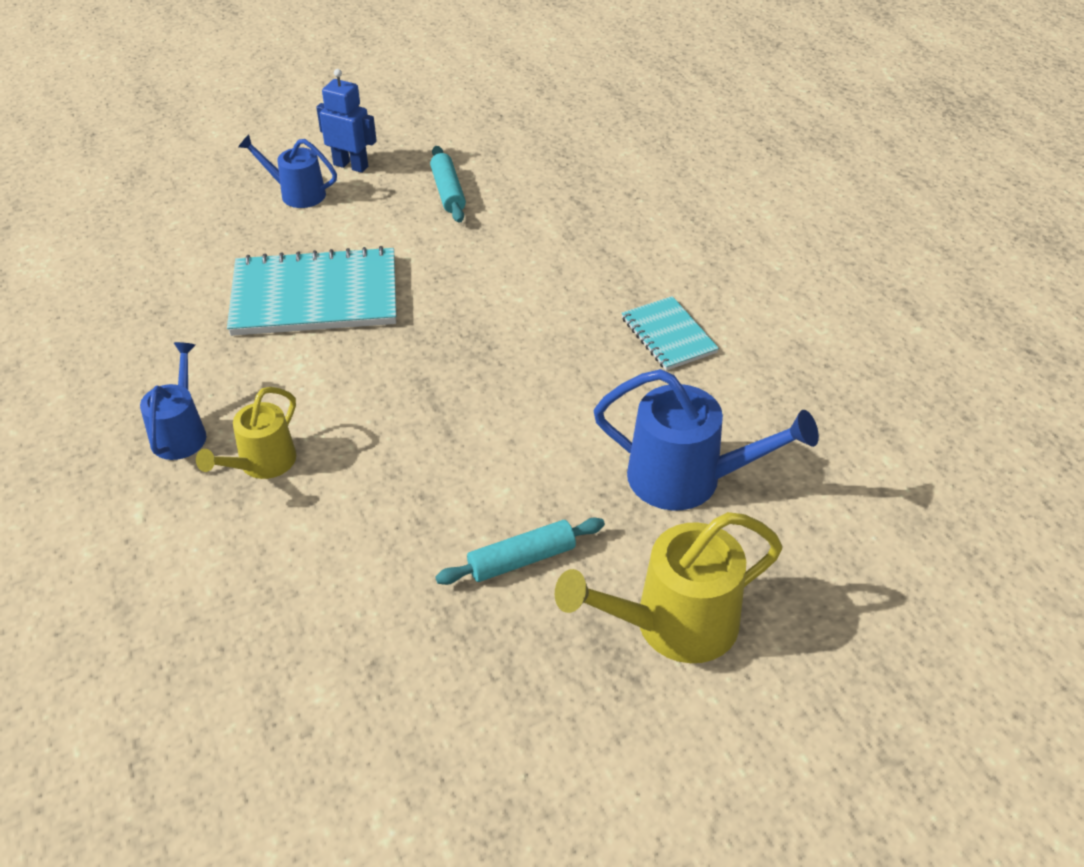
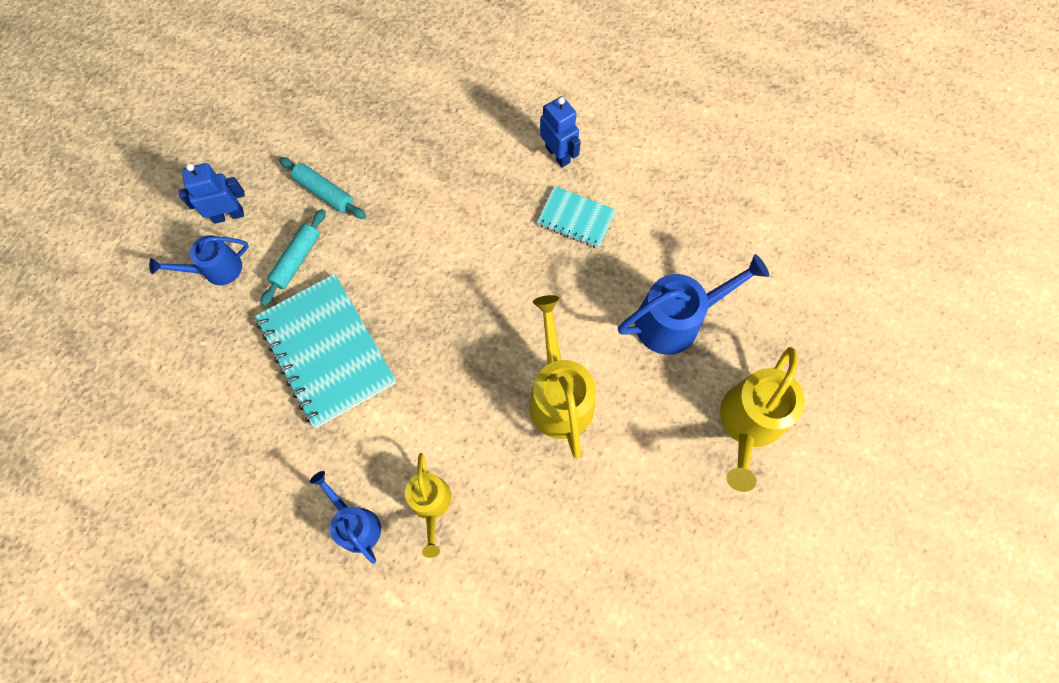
camera: 40 degrees left, 25 degrees up
turquoise notebook [227,246,396,336] -> turquoise notebook turned 75 degrees counterclockwise [255,274,396,428]
turquoise rolling pin [435,518,605,585] -> turquoise rolling pin moved to [260,209,326,306]
none -> yellow watering can [529,295,596,458]
none -> blue robot [540,96,581,168]

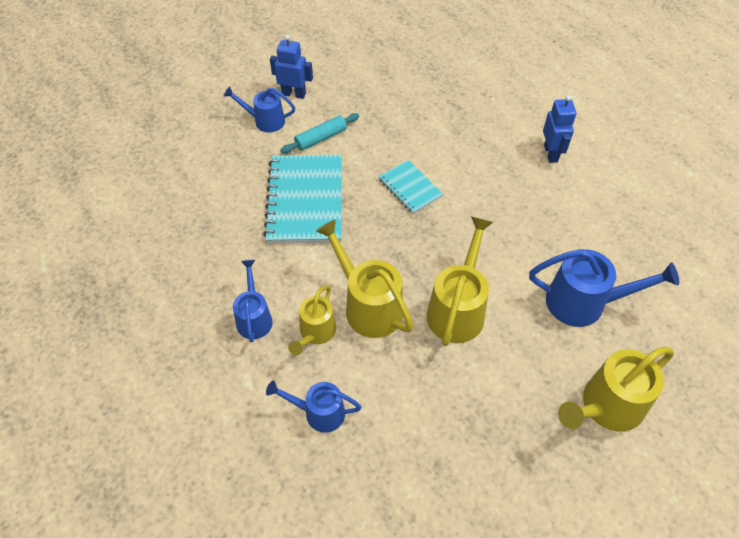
camera: 30 degrees right, 15 degrees down
turquoise rolling pin [279,157,366,219] -> none
turquoise notebook [537,186,616,248] -> turquoise notebook moved to [378,160,443,214]
none -> blue watering can [266,381,361,433]
none -> yellow watering can [316,220,413,338]

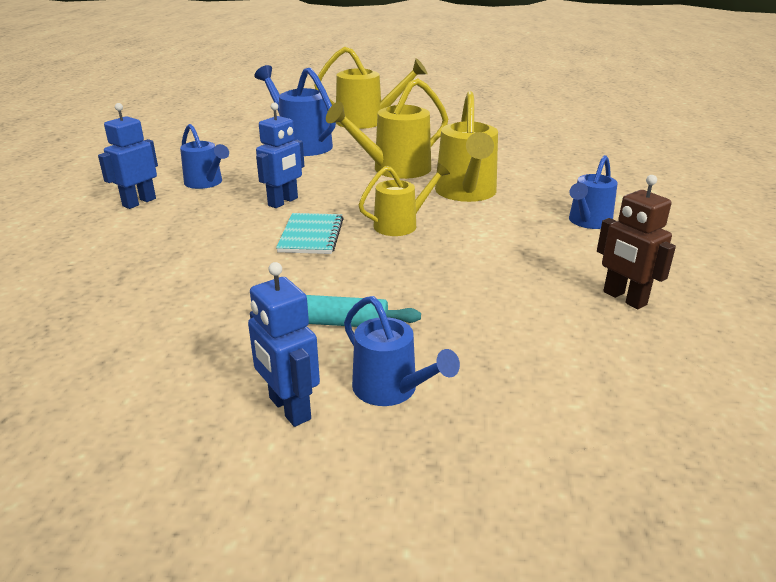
camera: 140 degrees left, 25 degrees down
turquoise notebook [263,155,342,244] -> none
blue watering can [266,381,361,433] -> blue watering can moved to [180,124,229,189]
yellow watering can [288,286,336,355] -> yellow watering can moved to [359,163,450,236]
none -> blue robot [256,102,304,208]
none -> brown robot [597,175,676,309]

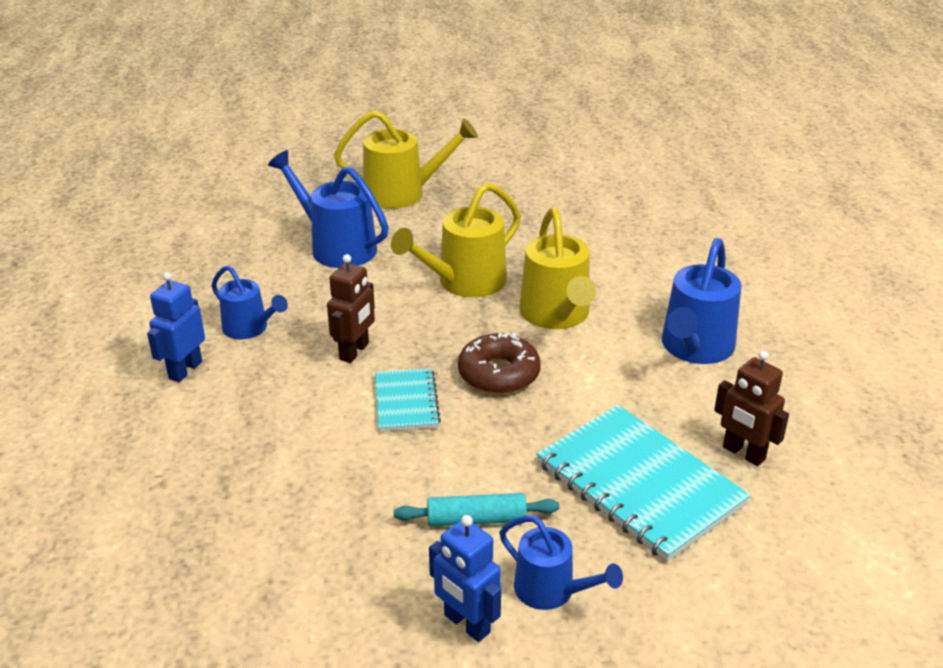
camera: 10 degrees left, 5 degrees up
blue robot [256,102,304,208] -> brown robot [327,254,375,363]
yellow watering can [359,163,450,236] -> brown donut [458,333,541,394]
blue watering can [569,155,618,229] -> blue watering can [662,238,742,364], size x1.61
none -> turquoise notebook [536,405,751,562]

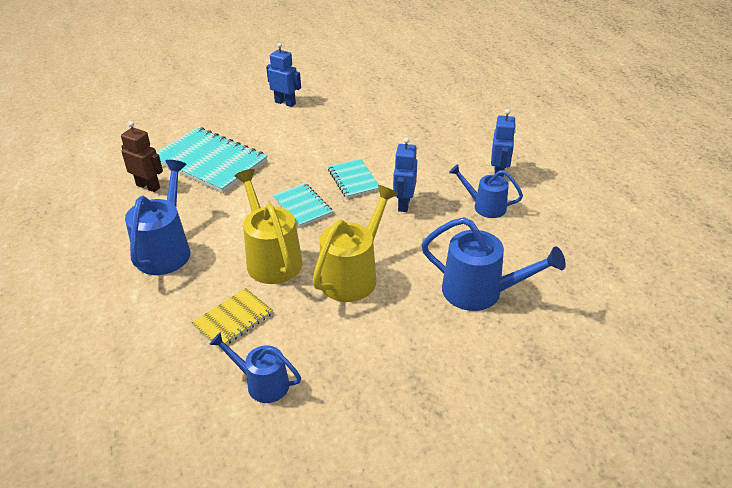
camera: 165 degrees right, 5 degrees up
brown robot [327,254,375,363] -> blue robot [393,137,417,212]
yellow watering can [334,110,478,209] -> none
turquoise rolling pin [394,493,559,527] -> none
brown donut [458,333,541,394] -> turquoise notebook [273,183,333,227]
blue watering can [499,516,623,610] -> blue watering can moved to [209,332,301,403]
none -> yellow notebook [192,288,273,350]

